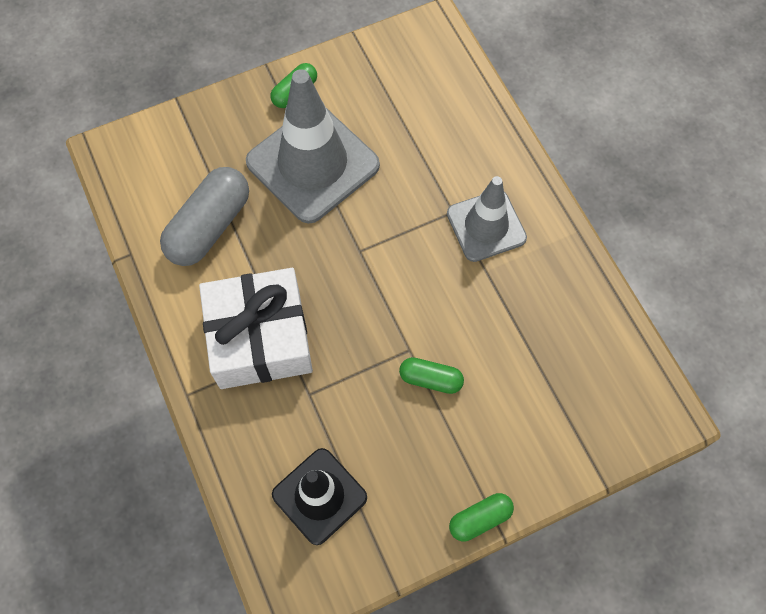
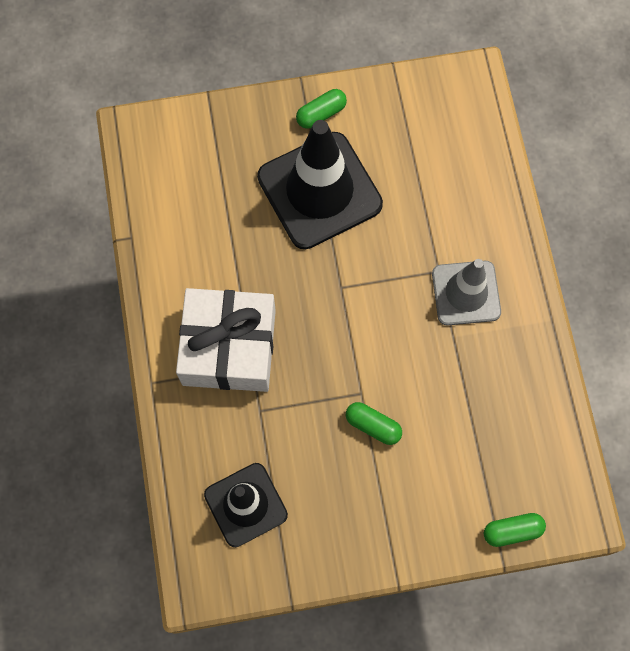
camera: 15 degrees right, 5 degrees up
grey capsule [160,167,249,266] -> none
grey traffic cone [246,69,380,224] -> black traffic cone [257,120,383,249]
green capsule [449,493,514,541] -> green capsule moved to [484,513,546,547]

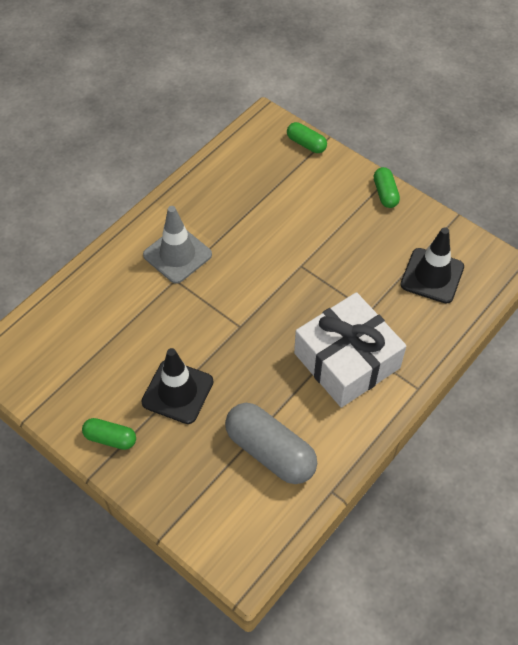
camera: 130 degrees left, 15 degrees down
black traffic cone [257,120,383,249] -> black traffic cone [141,348,214,424], size x0.61
green capsule [346,402,402,445] -> green capsule moved to [374,167,400,208]
none -> grey capsule [225,403,317,484]

